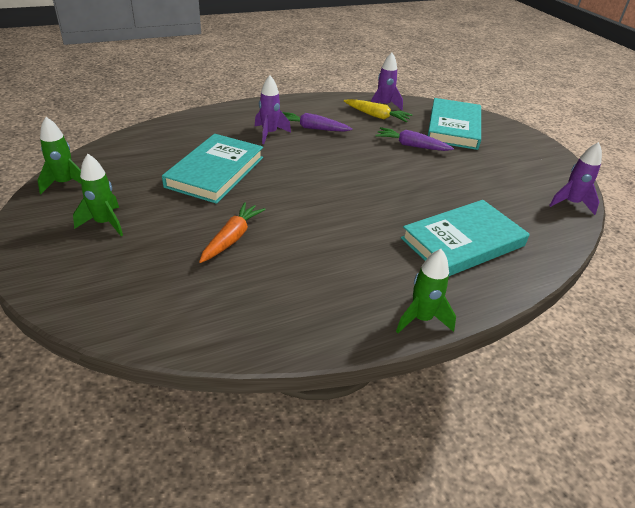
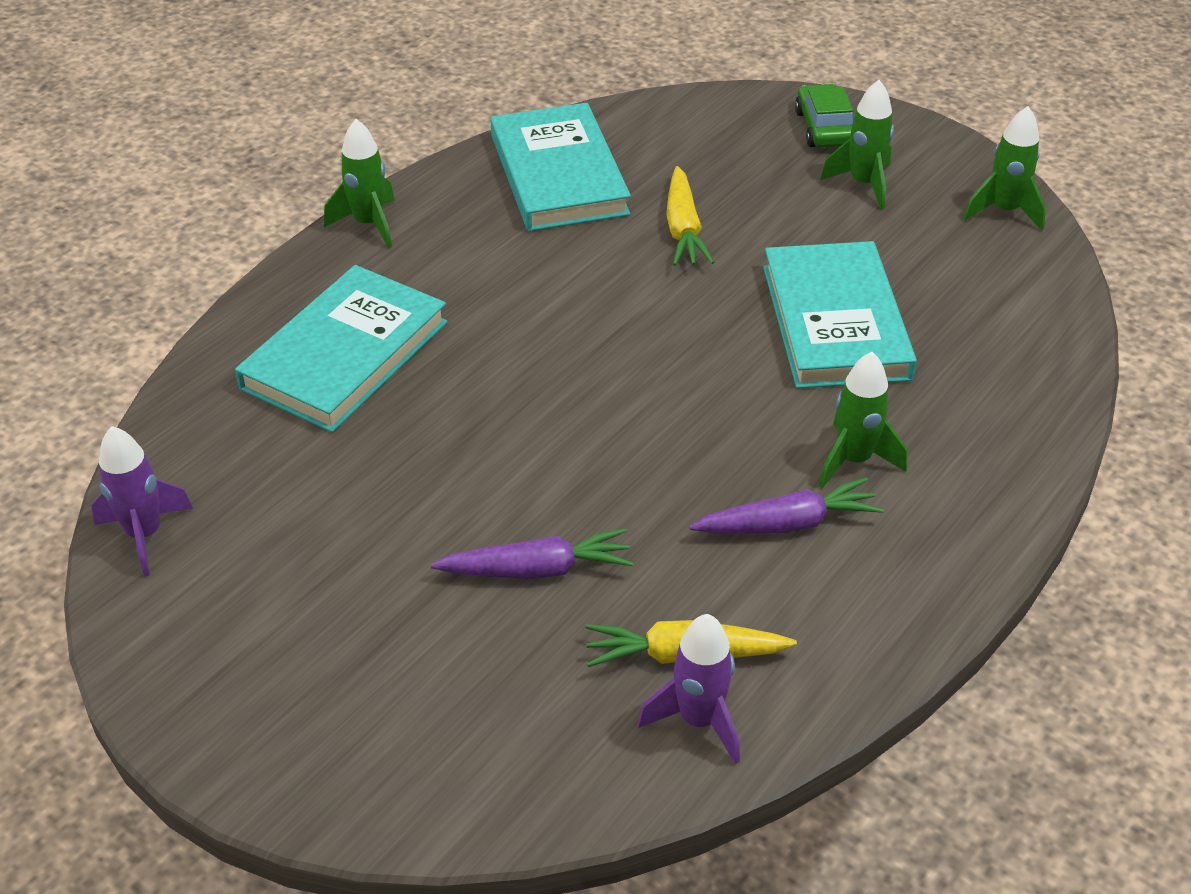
camera: 155 degrees right, 5 degrees up
orange carrot [199,202,266,263] -> yellow carrot [666,166,714,266]
purple rocket [255,75,291,144] -> green rocket [819,352,907,488]
turquoise book [428,98,481,150] -> turquoise book moved to [491,103,631,231]
none -> green car [795,84,853,147]

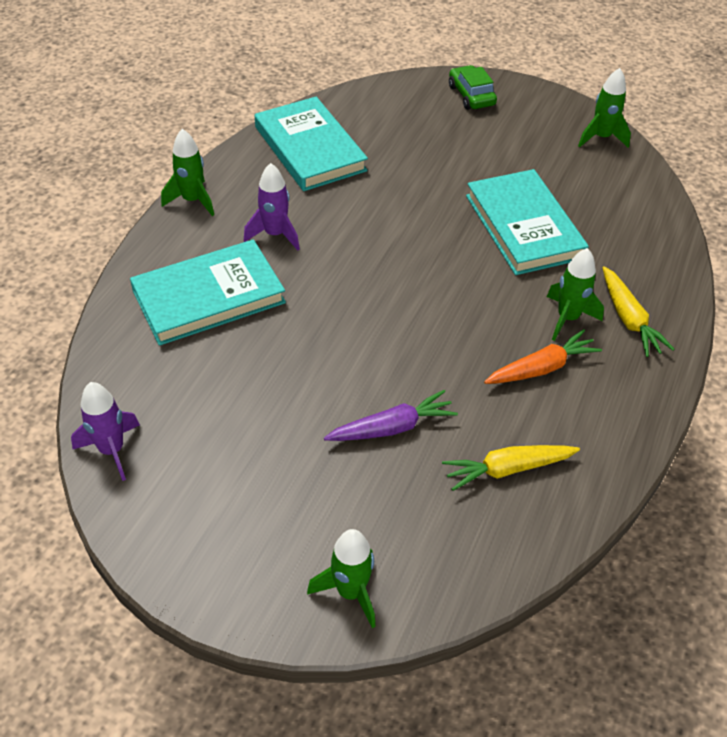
camera: 15 degrees left, 5 degrees up
turquoise book [235,265,448,433] -> turquoise book turned 45 degrees clockwise [130,240,286,346]
purple rocket [638,614,740,764] -> purple rocket moved to [244,163,300,251]
yellow carrot [666,166,714,266] -> yellow carrot moved to [603,266,674,357]
purple carrot [689,477,884,534] -> orange carrot [484,329,602,384]
green rocket [820,80,894,210] -> green rocket moved to [307,529,376,628]

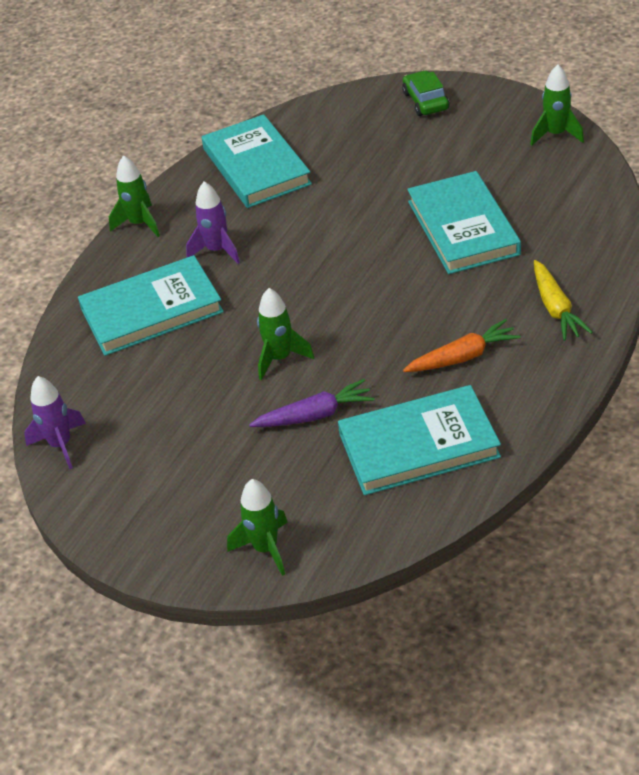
camera: 10 degrees right, 5 degrees down
yellow carrot [442,445,580,491] -> turquoise book [338,385,501,495]
green rocket [547,248,604,341] -> green rocket moved to [257,288,314,380]

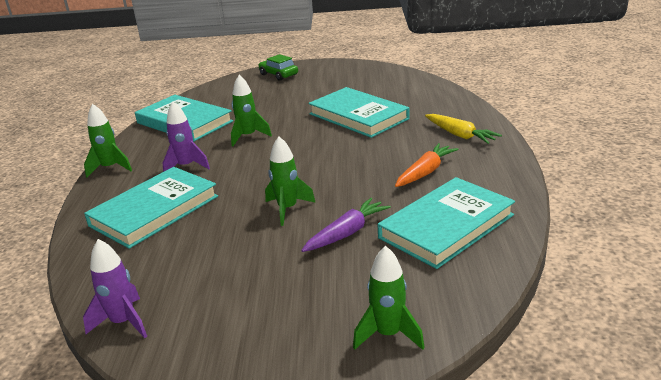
camera: 30 degrees left, 15 degrees down
green rocket [530,64,584,146] -> green rocket moved to [231,75,272,146]

